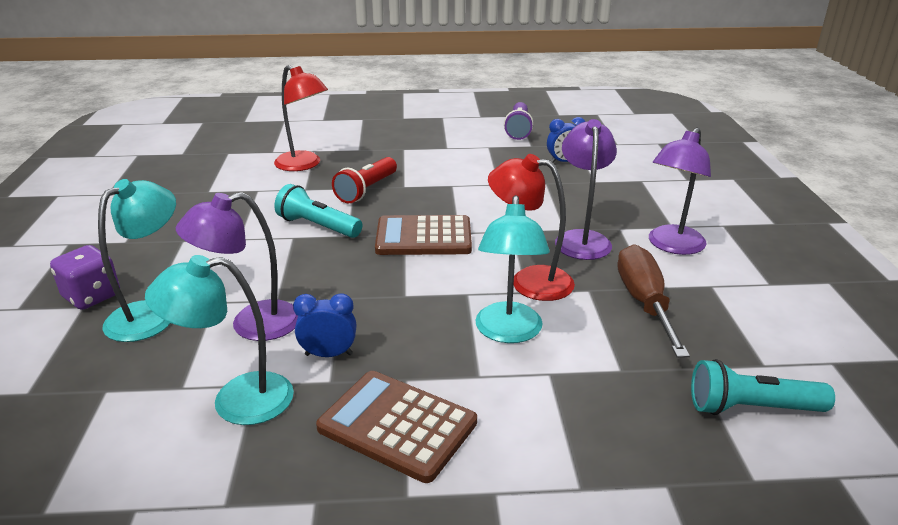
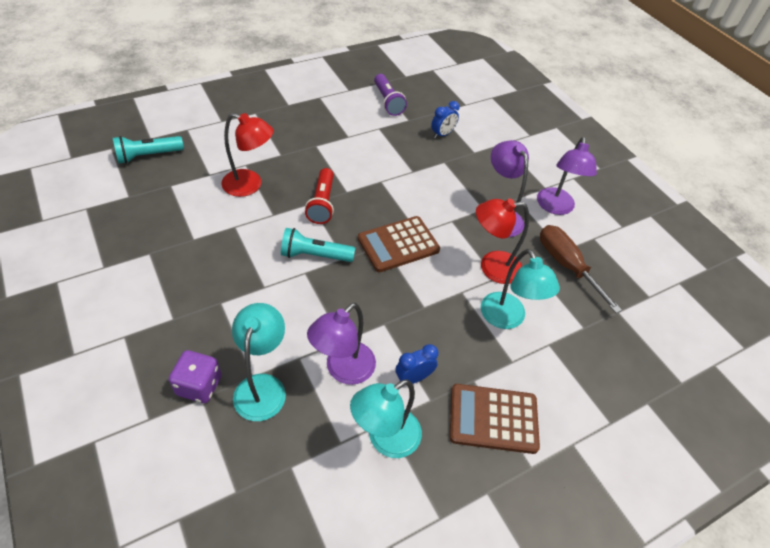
camera: 30 degrees left, 20 degrees up
turquoise flashlight [691,359,835,415] -> turquoise flashlight moved to [113,136,184,164]

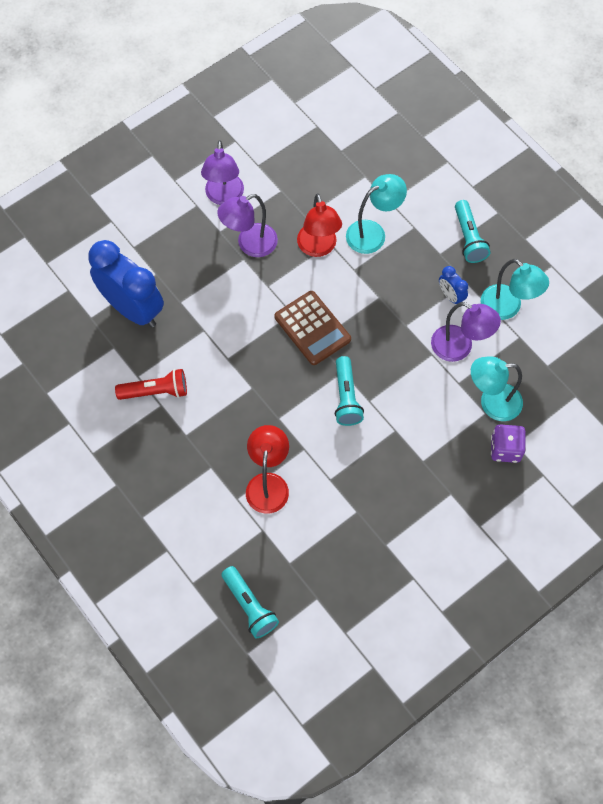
camera: 95 degrees left, 15 degrees up
red flashlight [305,168,334,224] -> red flashlight moved to [115,369,187,400]
purple flashlight [374,74,407,116] -> none
blue clock [431,101,460,139] -> blue clock [88,240,164,327], size x2.30
brown calculator [450,384,540,454] -> turquoise flashlight [455,200,490,263]
purple lamp [537,137,597,215] -> purple lamp turned 90 degrees clockwise [201,140,244,205]
brown screwdriver [540,225,622,313] -> none

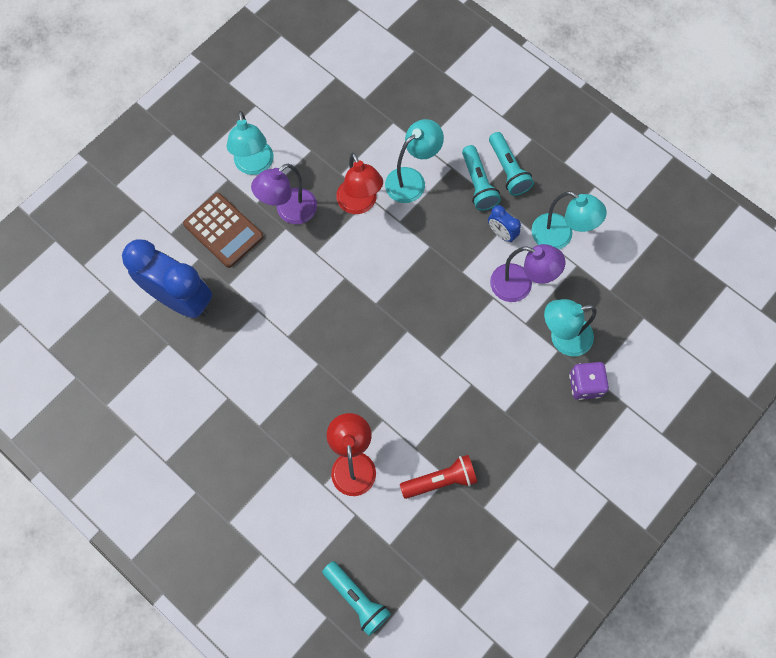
camera: 10 degrees left, 5 degrees up
red flashlight [115,369,187,400] -> red flashlight moved to [400,455,477,499]
purple lamp [201,140,244,205] -> turquoise lamp [226,111,273,175]
brown calculator [274,291,351,365] -> brown calculator moved to [183,193,263,268]
turquoise flashlight [335,356,364,426] -> turquoise flashlight moved to [462,145,501,211]

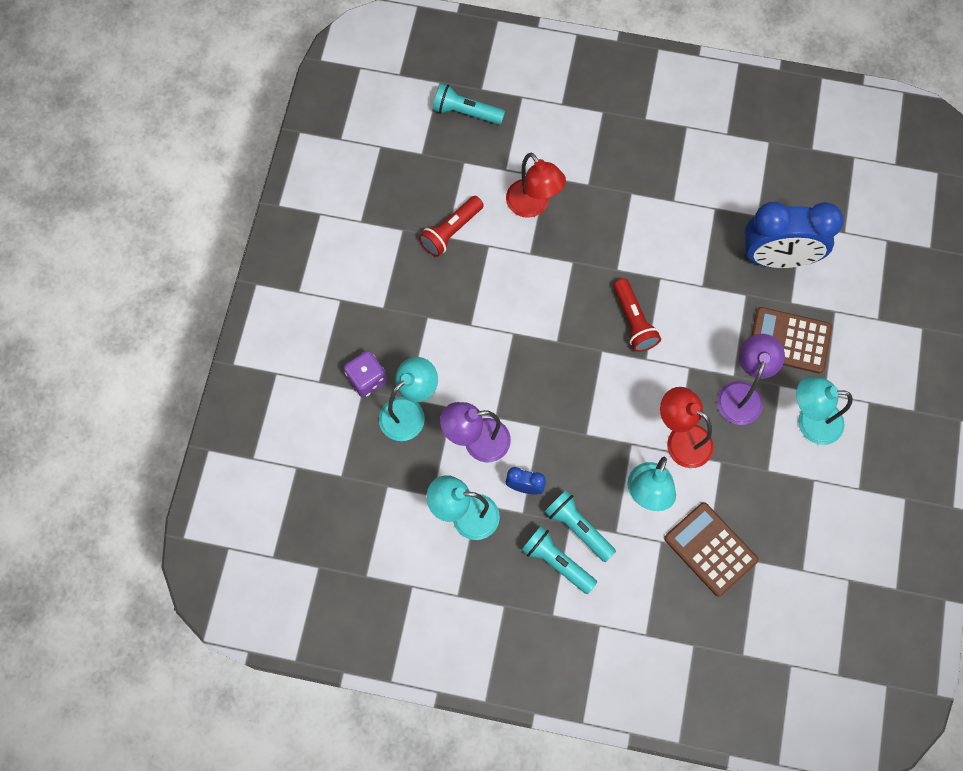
camera: 150 degrees right, 0 degrees up
turquoise lamp [226,111,273,175] -> turquoise lamp turned 45 degrees counterclockwise [796,376,853,445]
none -> red flashlight [613,278,661,352]
none -> brown calculator [664,502,758,597]

